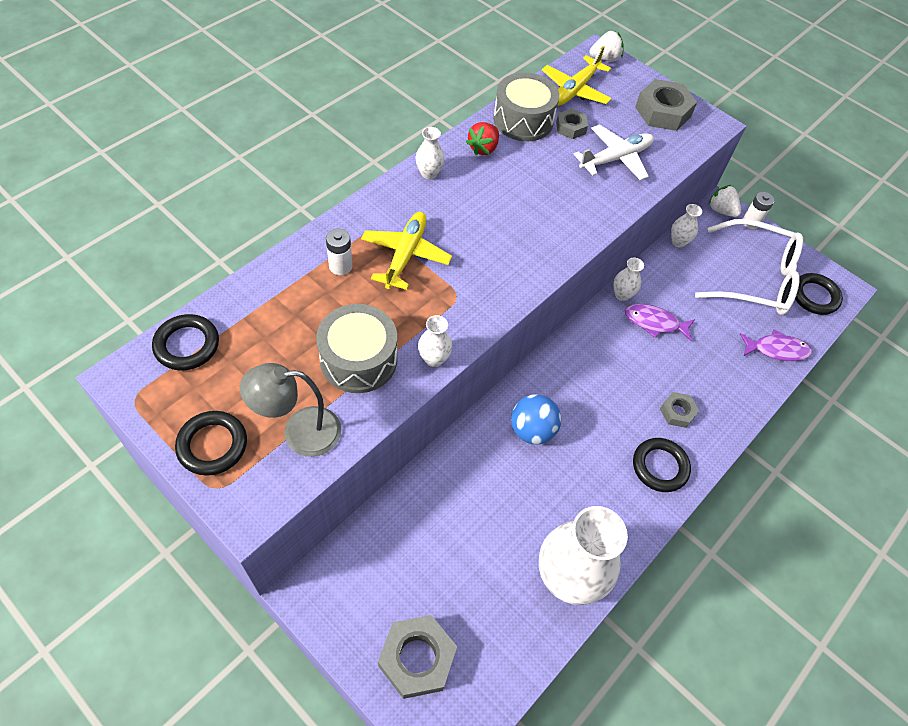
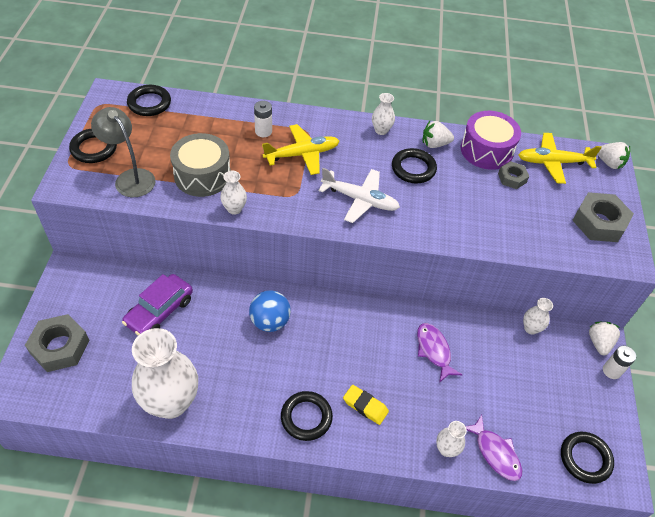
camera: 55 degrees right, 5 degrees down
red strawberry [466,122,499,155] -> white strawberry [423,121,454,148]
grey drum [493,72,559,141] -> purple drum [461,111,521,170]
white plane [574,124,654,180] -> white plane moved to [318,168,400,223]
white vase [613,258,644,301] -> white vase moved to [436,421,467,457]
grey nut [660,392,699,428] -> yellow eraser [343,385,389,425]
white glasses [695,219,803,315] -> none
none -> purple car [122,274,193,336]
none -> black ring [392,148,437,183]

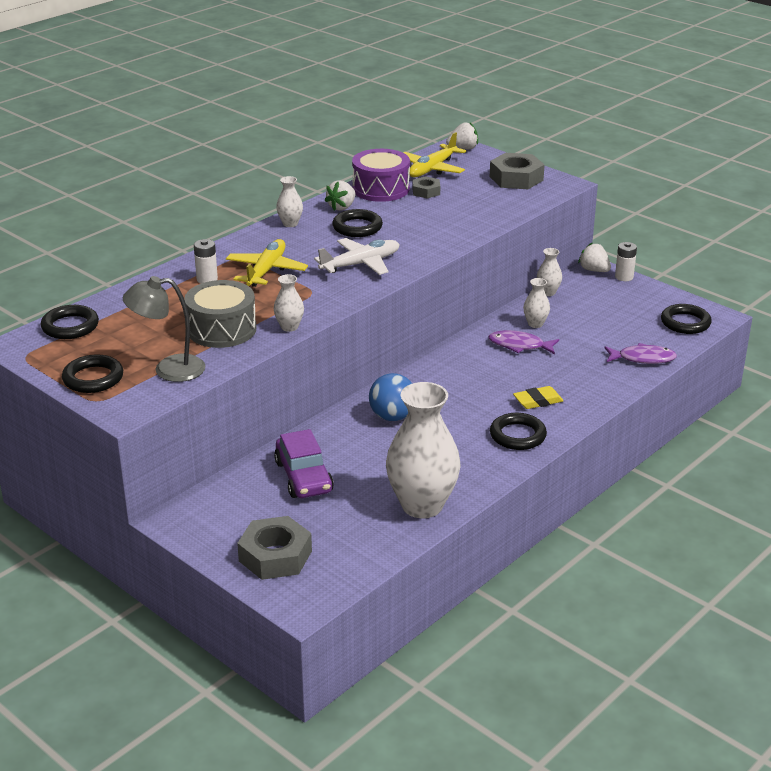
camera: 50 degrees left, 20 degrees down
white vase [436,421,467,457] -> white vase moved to [523,278,550,328]

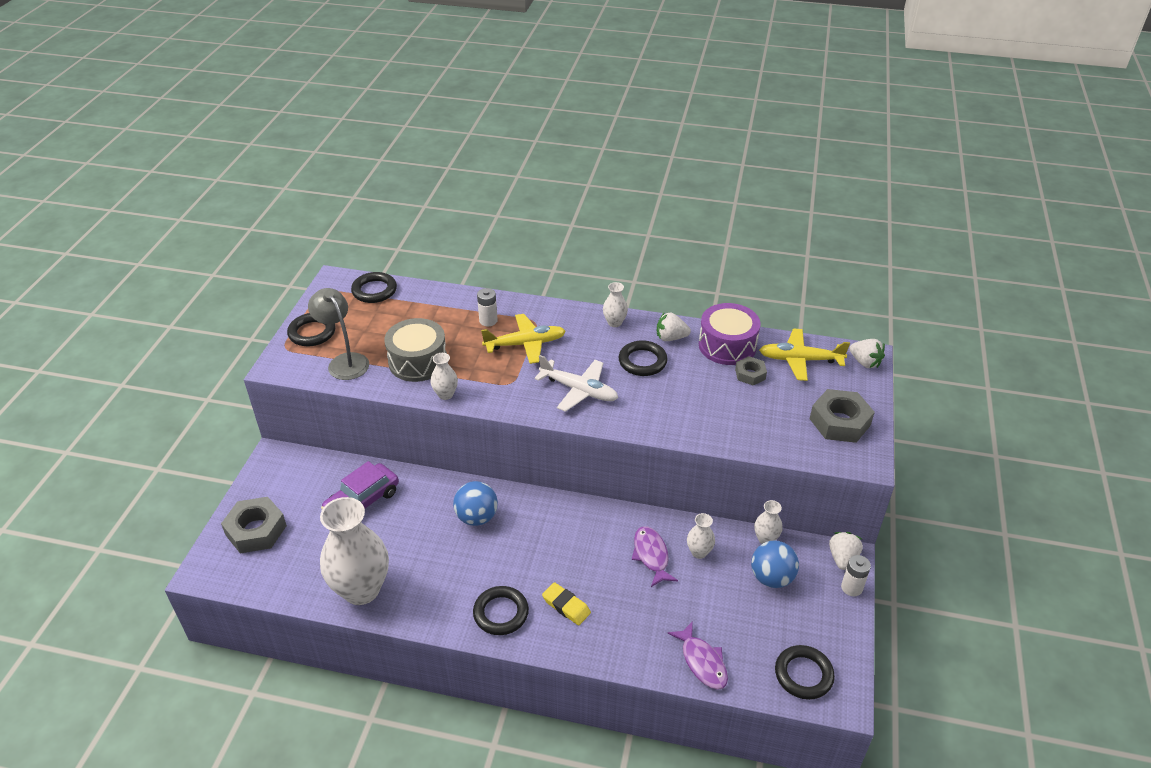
camera: 60 degrees right, 10 degrees up
none -> blue ball [751,540,799,588]

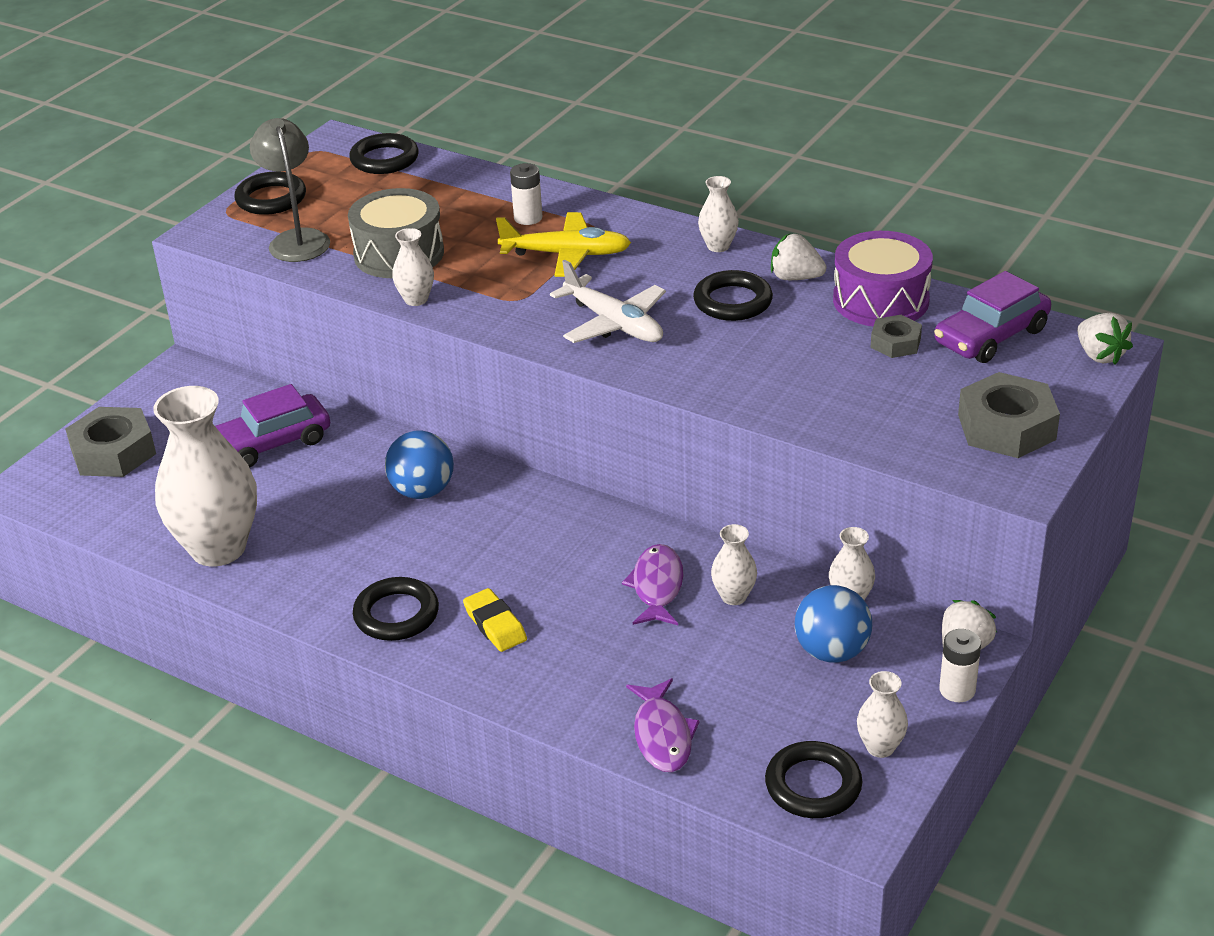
camera: 20 degrees right, 5 degrees down
yellow plane [759,329,850,381] -> purple car [934,271,1051,363]
none -> white vase [857,671,908,758]

